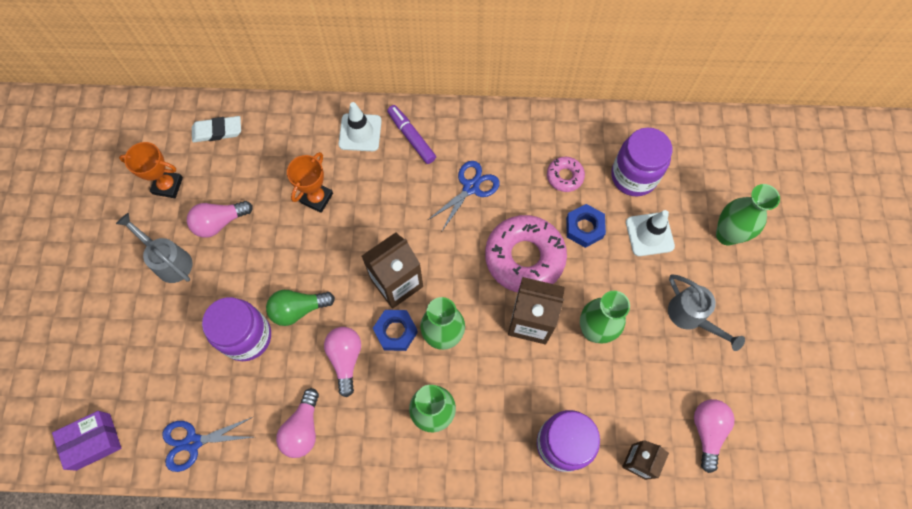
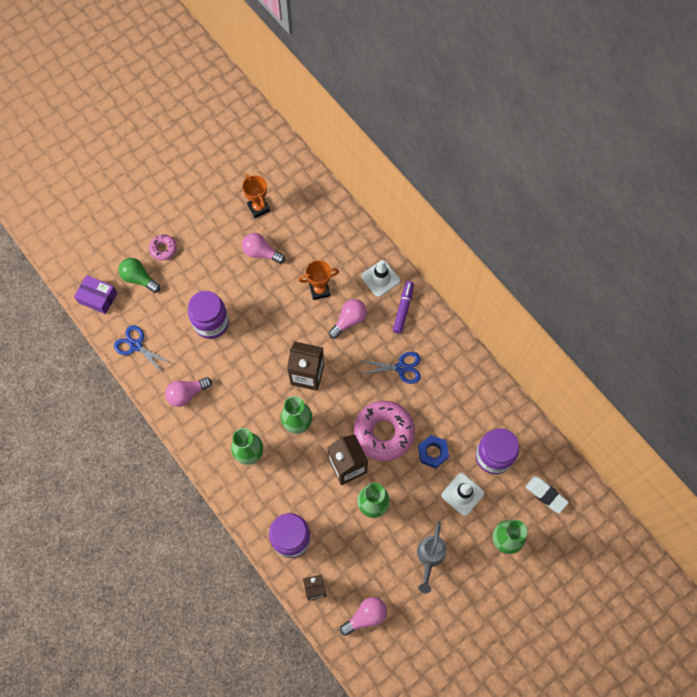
camera: 50 degrees right, 0 degrees up
grey watering can [116,213,193,283] -> none
white eraser [192,116,241,142] -> white eraser moved to [526,476,569,513]
green light bulb [266,290,335,326] -> green light bulb moved to [118,258,160,293]
pink light bulb [324,327,361,397] -> pink light bulb moved to [329,299,367,339]
blue nut [373,310,418,351] -> none
pink donut [547,157,585,192] -> pink donut moved to [149,234,177,260]

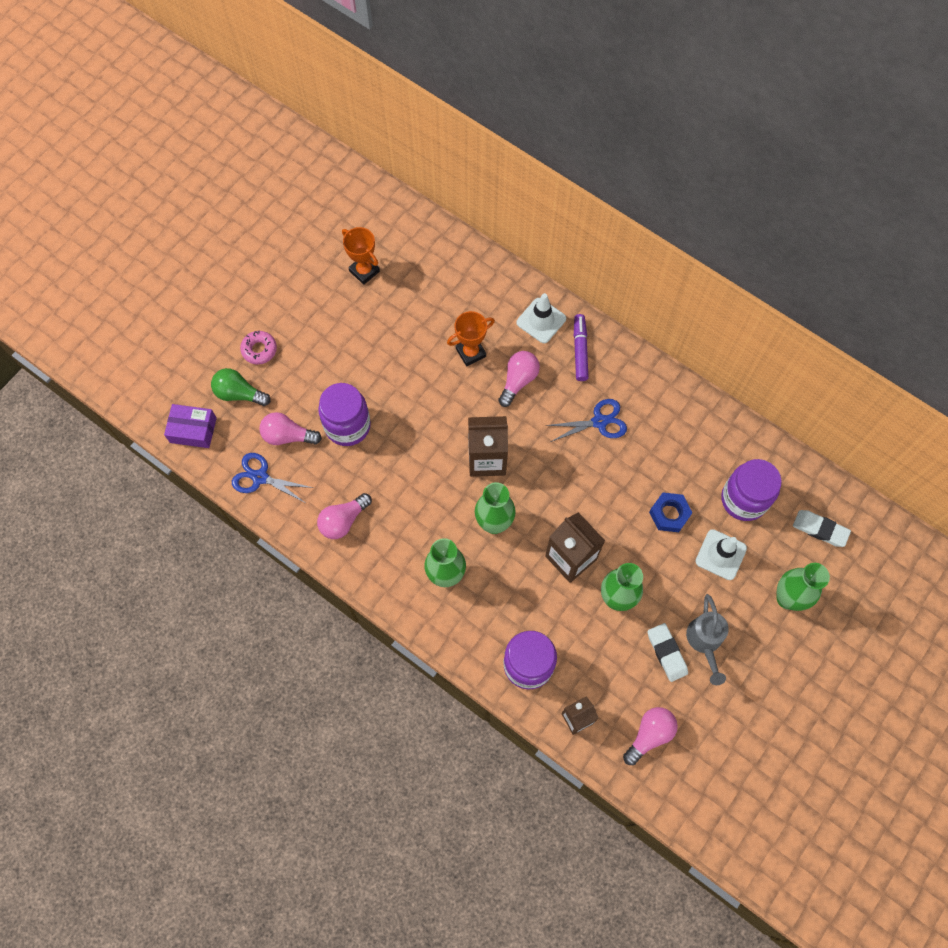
camera: 15 degrees left, 0 degrees up
pink light bulb [242,233,285,264] -> pink light bulb moved to [259,412,322,445]
pink donut [354,401,415,461] -> none
none -> white eraser [648,623,688,682]

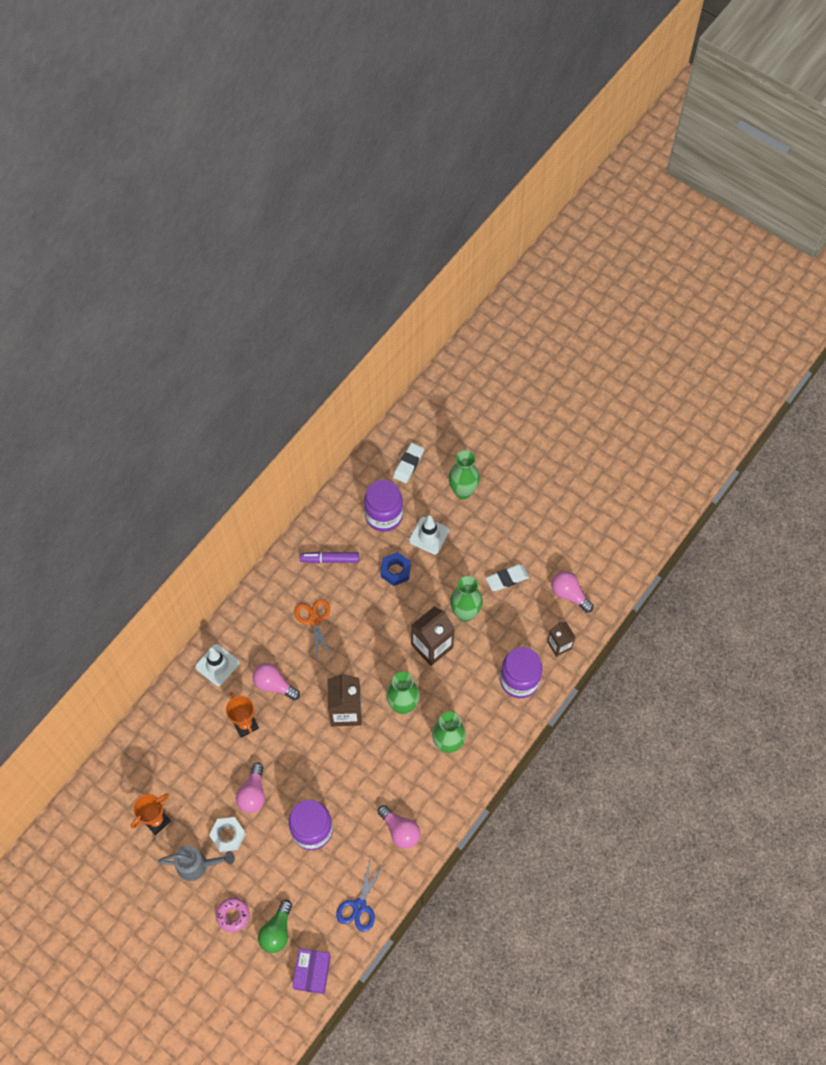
camera: 90 degrees left, 5 degrees down
pink light bulb [259,412,322,445] -> pink light bulb moved to [236,763,265,813]
blue scissors [545,399,627,442] -> orange scissors [294,599,331,660]
purple marker [574,314,589,381] -> purple marker moved to [300,552,359,563]
grey watering can [686,594,729,685] -> grey watering can moved to [158,846,235,881]
none -> white nut [209,817,246,852]

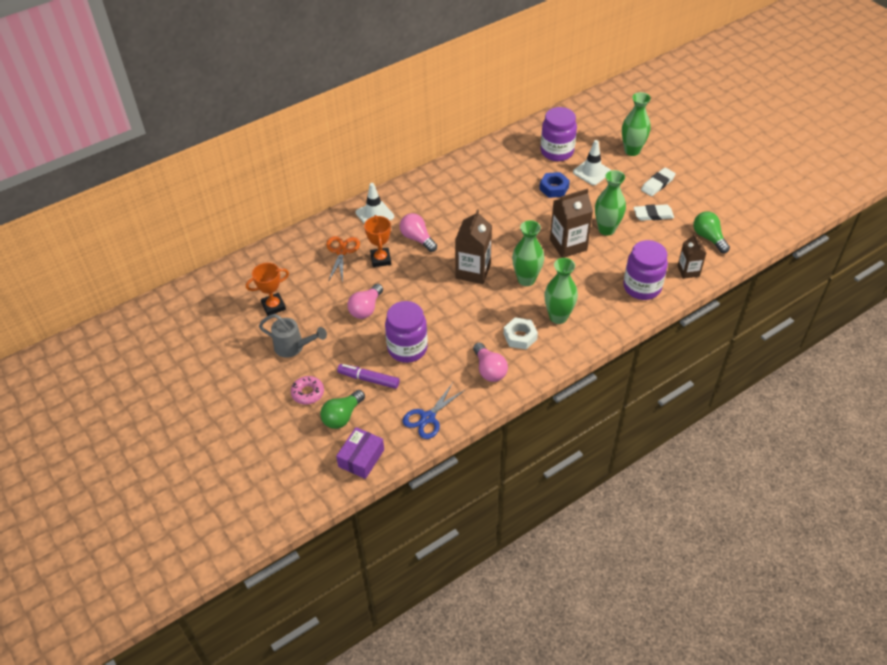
camera: 20 degrees right, 15 degrees down
white nut [209,817,246,852] -> white nut moved to [504,317,538,349]
orange scissors [294,599,331,660] -> orange scissors moved to [326,236,360,283]
purple marker [300,552,359,563] -> purple marker moved to [337,364,400,389]
white eraser [393,443,424,483] -> white eraser moved to [641,168,676,196]
pink light bulb [551,571,594,613] -> green light bulb [694,211,730,253]

